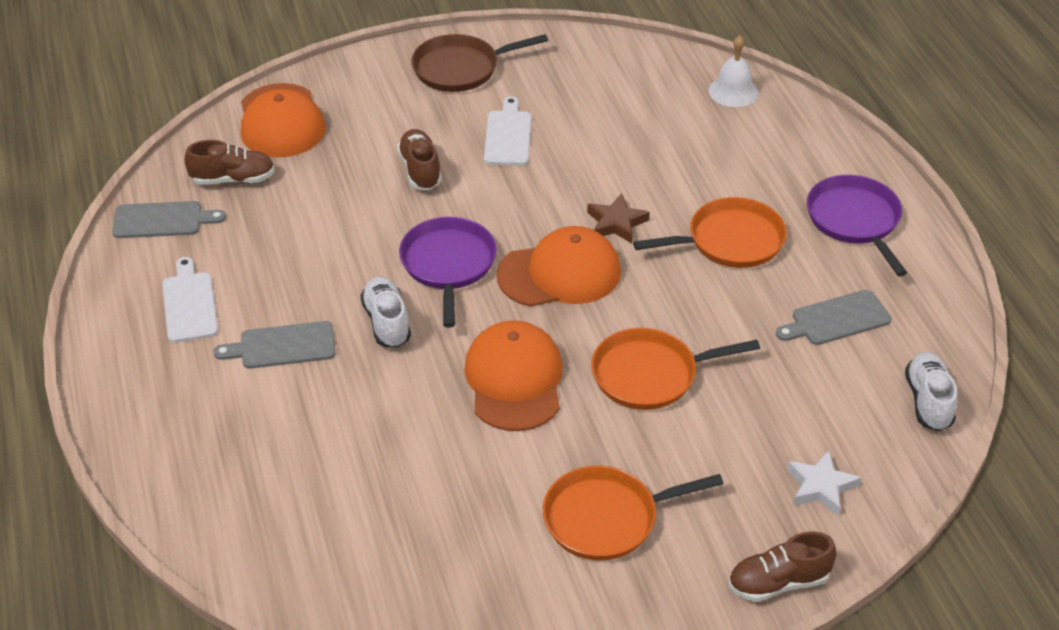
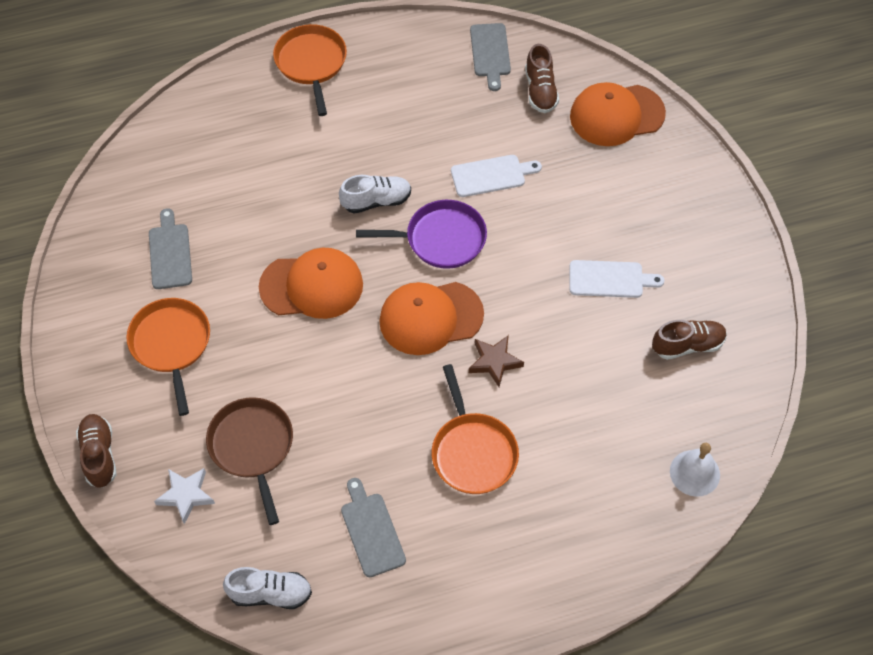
camera: 90 degrees right, 15 degrees up
white cutting board [162,257,218,343] -> white cutting board moved to [451,155,542,197]
grey cutting board [214,321,336,369] -> grey cutting board moved to [149,208,192,289]
brown shoe [397,129,442,190] -> brown shoe moved to [652,320,727,360]
brown pan [412,34,548,92] -> brown pan moved to [206,397,293,525]
orange cap [496,226,621,307] -> orange cap turned 90 degrees clockwise [379,282,484,355]
orange pan [591,328,760,410] -> orange pan moved to [273,24,347,116]
purple pan [807,175,907,276] -> none

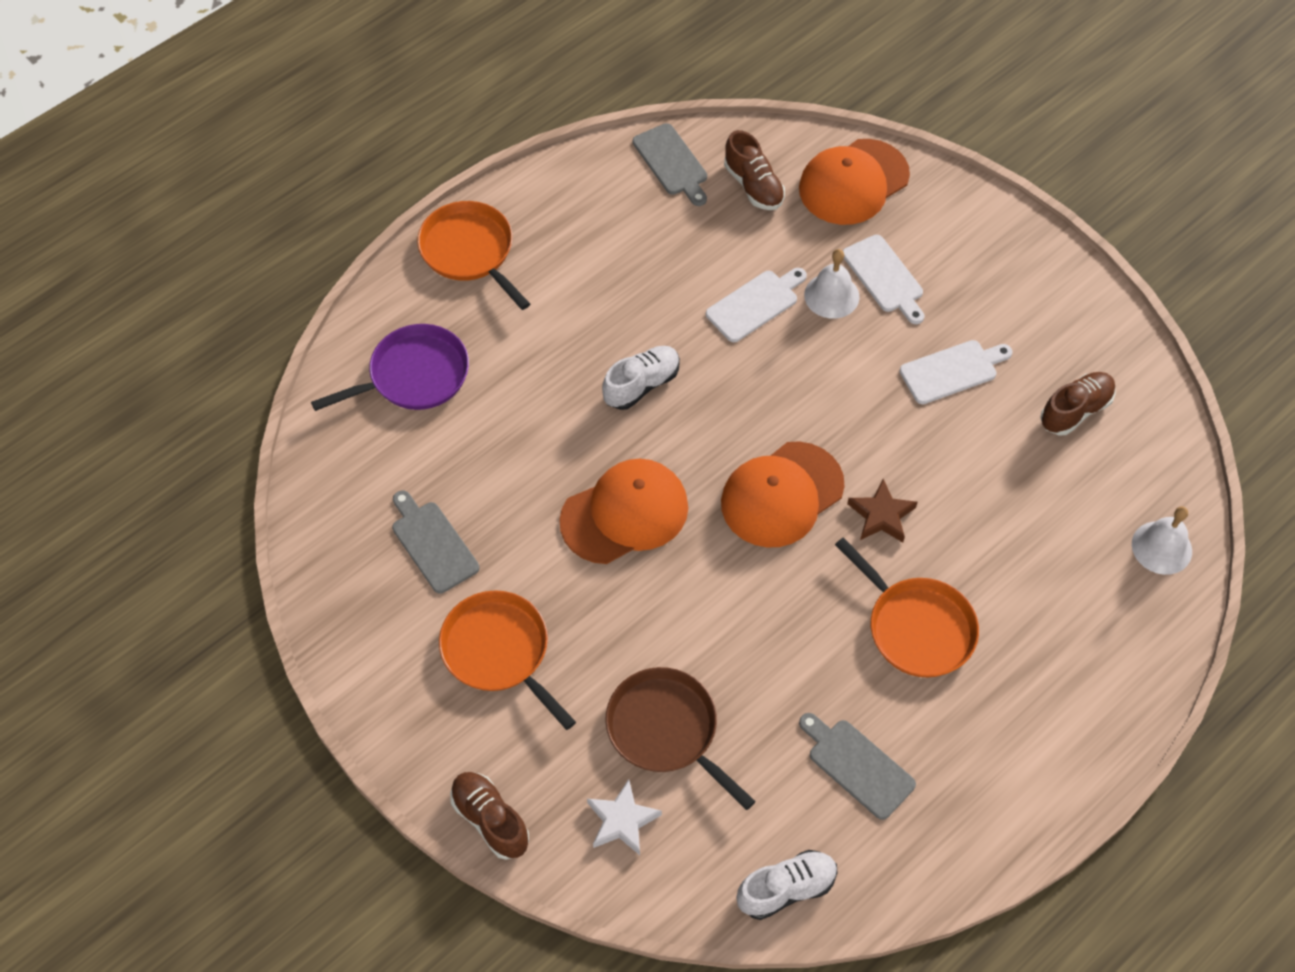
camera: 25 degrees left, 0 degrees up
purple pan [356,200,487,269] -> purple pan moved to [311,324,469,411]
none -> white bell [804,249,860,319]
none -> white cutting board [843,235,924,324]

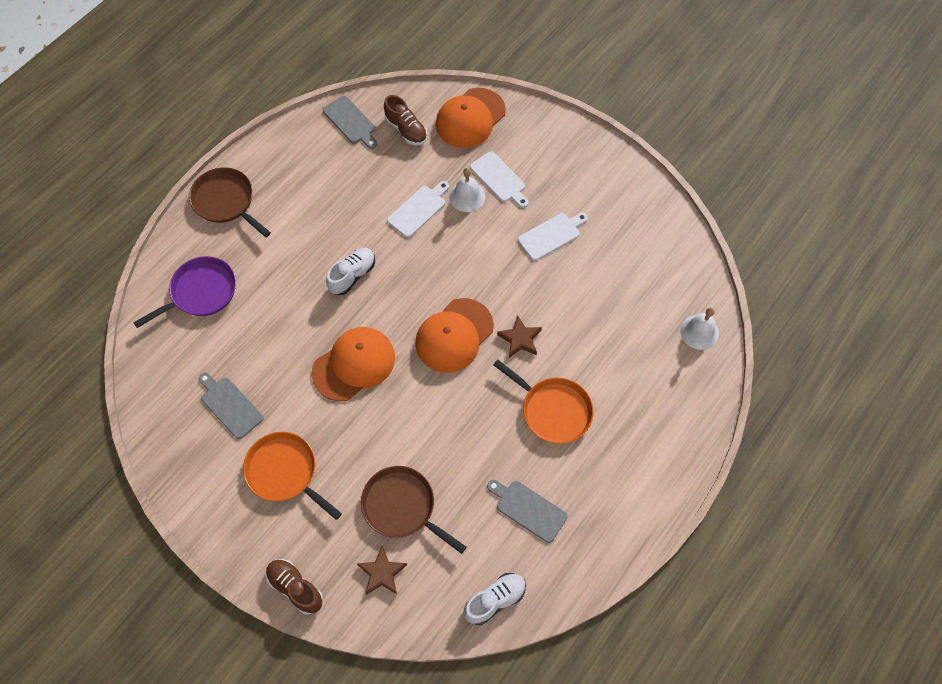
camera: 10 degrees left, 5 degrees up
orange pan [417,201,530,310] -> brown pan [189,167,271,237]
white star [587,779,662,855] -> brown star [357,546,407,595]
brown shoe [1040,372,1116,435] -> none

